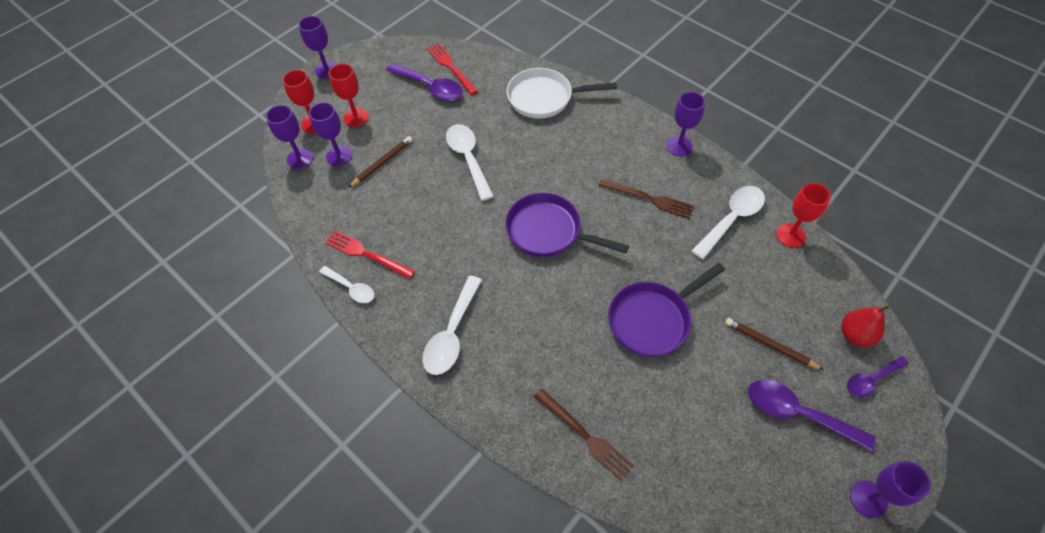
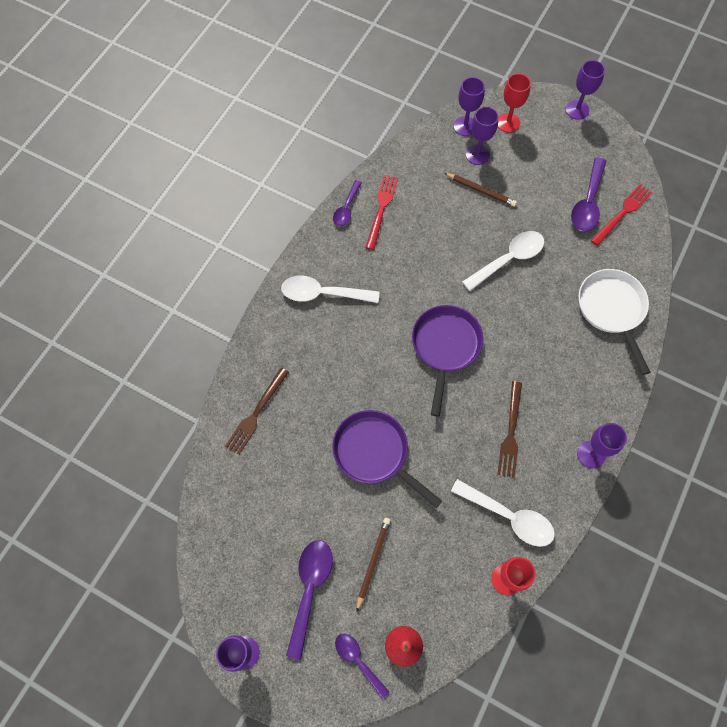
camera: 75 degrees right, 10 degrees up
white spoon [319,266,374,303] -> purple spoon [333,180,362,226]
red goblet [329,63,369,127] -> none

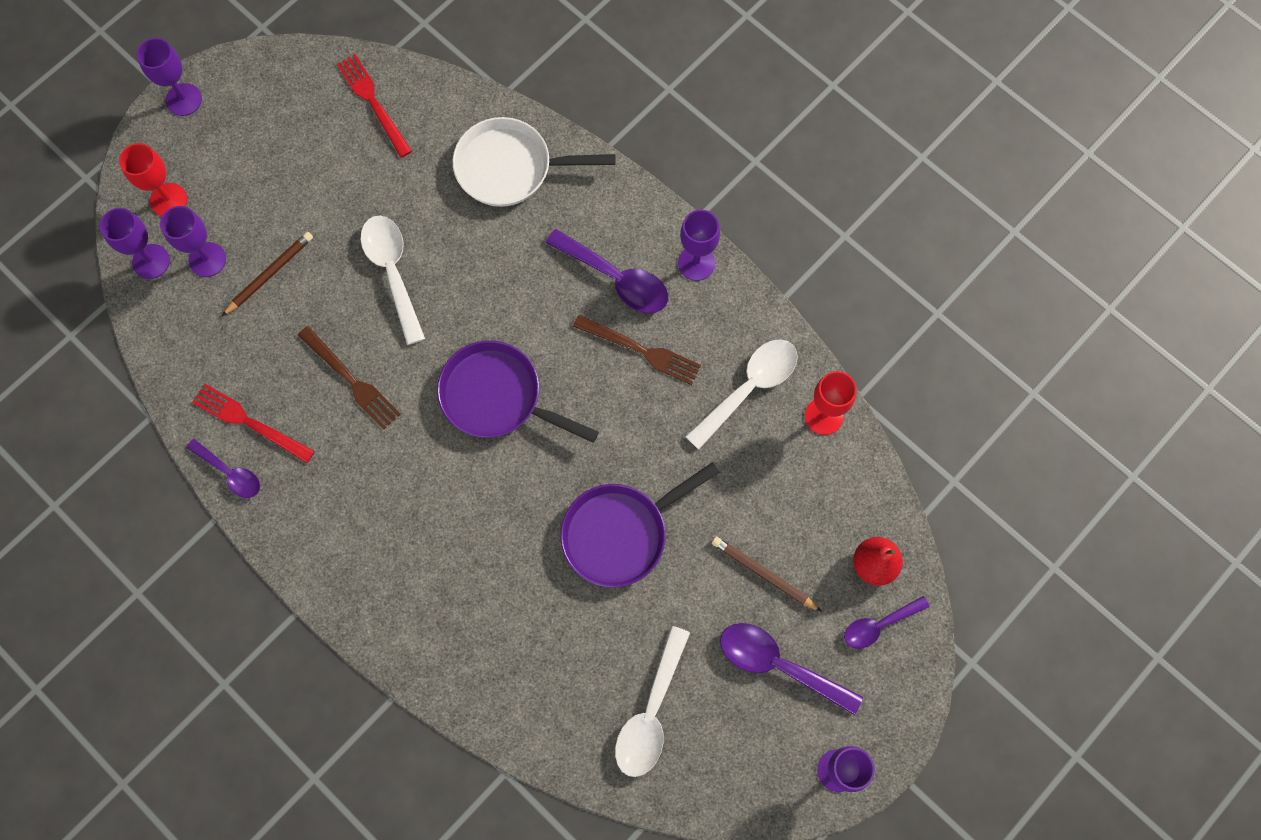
camera: 75 degrees left, 5 degrees up
brown fork [225,368,289,455] -> brown fork moved to [298,326,401,430]
white spoon [281,275,379,303] -> white spoon moved to [615,626,690,777]
purple spoon [571,157,606,232] -> purple spoon moved to [546,229,668,313]

